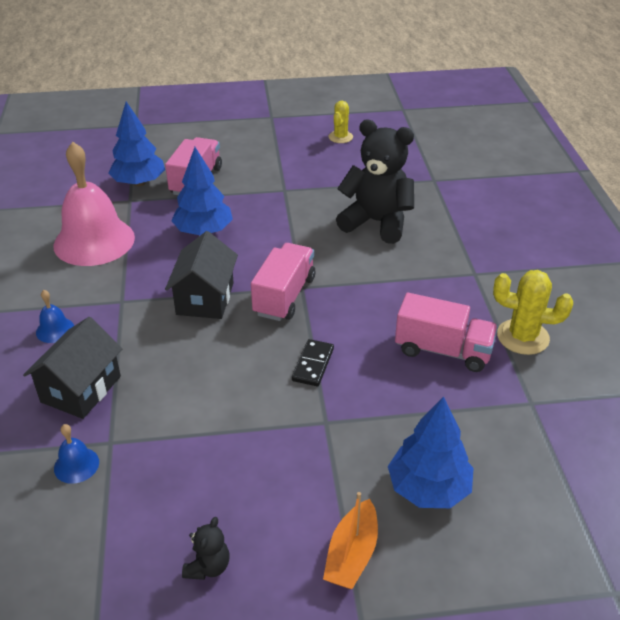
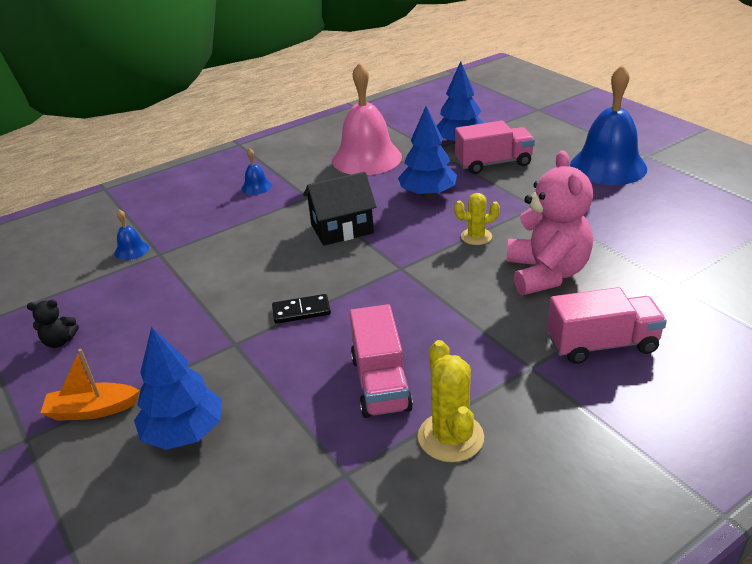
camera: 65 degrees right, 5 degrees down
black house [23,317,123,419] -> none
pink truck [251,243,315,321] -> pink truck moved to [548,287,667,364]
yellow cactus [328,101,353,143] -> yellow cactus moved to [454,193,500,245]
black teddy bear [336,119,414,244] -> pink teddy bear [507,151,593,295]
none -> blue bell [570,65,647,185]

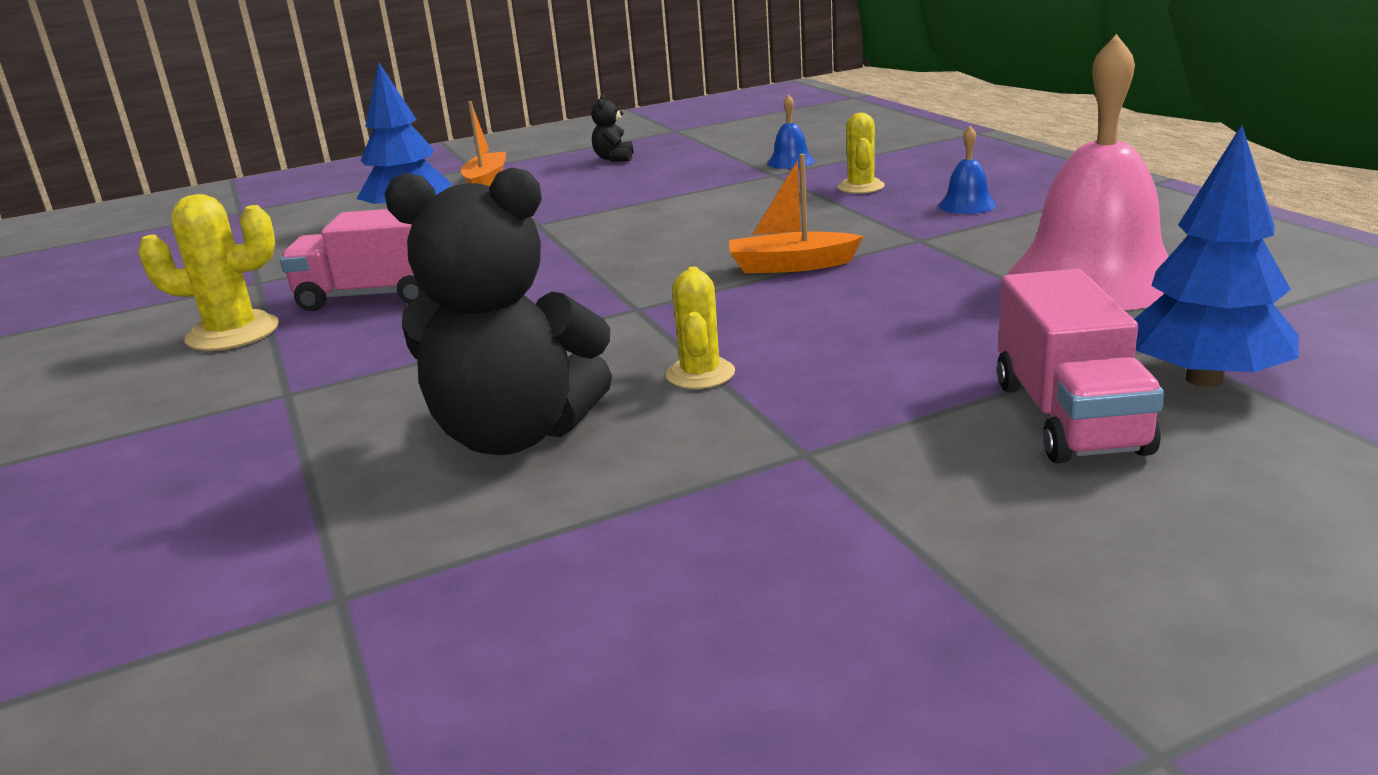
camera: 100 degrees right, 10 degrees down
black domino [272,294,331,324] -> none
black house [303,172,377,246] -> orange boat [729,154,863,273]
blue tree [398,106,457,198] -> none
pink teddy bear [507,151,593,295] -> black teddy bear [384,167,612,455]
pink truck [548,287,667,364] -> none
blue bell [570,65,647,185] -> none
none -> yellow cactus [838,113,885,194]

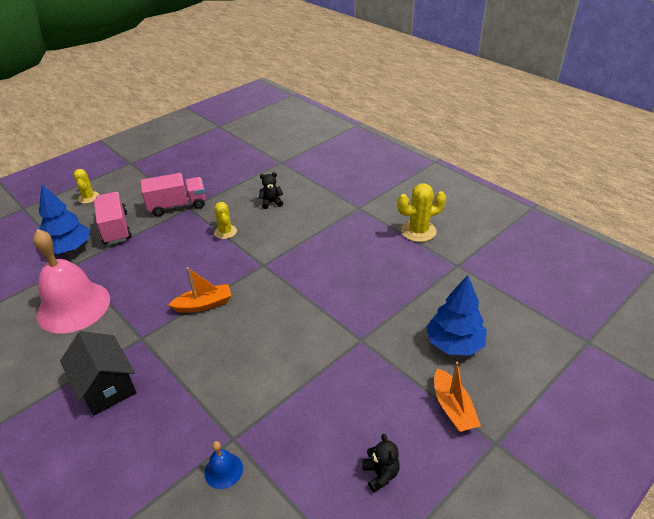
camera: 160 degrees right, 15 degrees up
pink truck [280,209,427,311] -> pink truck moved to [140,173,206,217]
black teddy bear [384,167,612,455] -> black teddy bear [259,172,283,209], size x0.43
yellow cactus [838,113,885,194] -> yellow cactus moved to [74,169,99,204]
blue bell [939,126,997,214] -> black house [60,331,137,415]

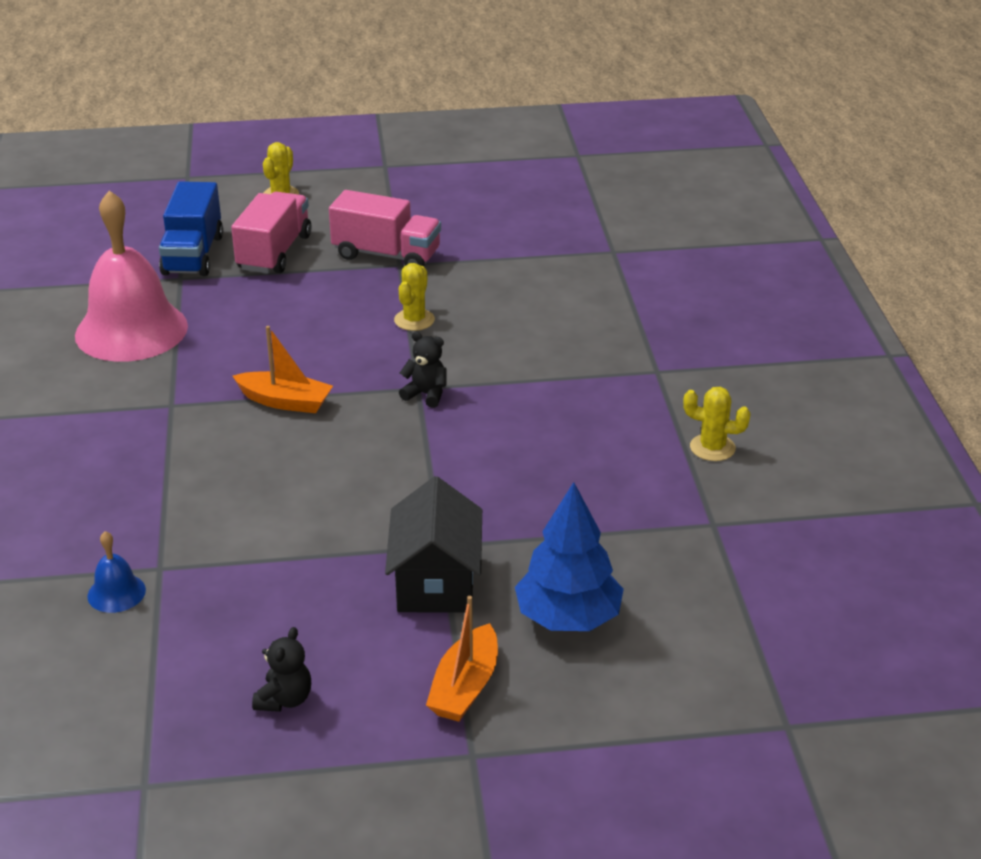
camera: 35 degrees right, 5 degrees down
blue tree [39,185,90,254] -> blue truck [159,181,223,276]
black house [60,331,137,415] -> black house moved to [385,476,482,613]
black teddy bear [259,172,283,209] -> black teddy bear moved to [399,331,447,408]
yellow cactus [397,183,446,242] -> yellow cactus [683,387,751,461], size x0.65

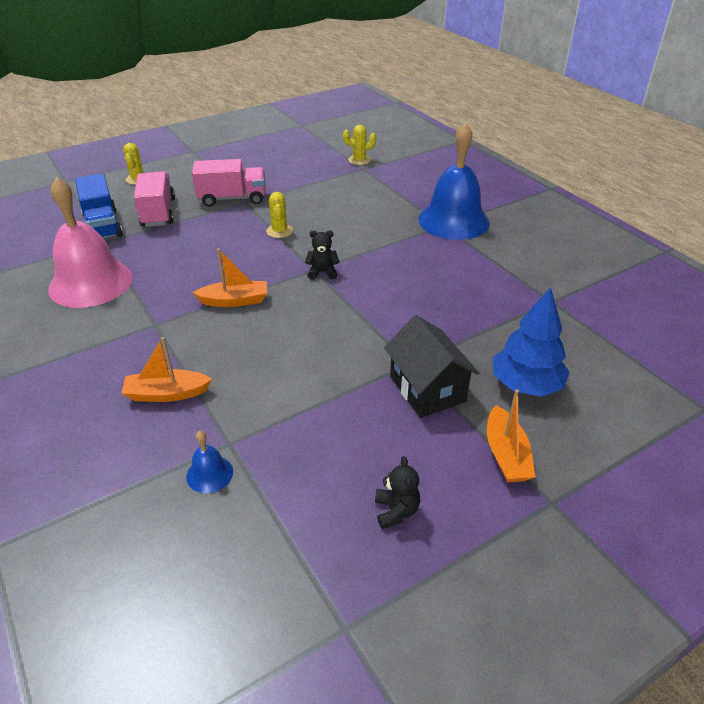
camera: 25 degrees left, 5 degrees up
yellow cactus [683,387,751,461] -> yellow cactus moved to [343,125,376,165]
none -> orange boat [121,337,212,402]
none -> blue bell [418,123,490,240]

